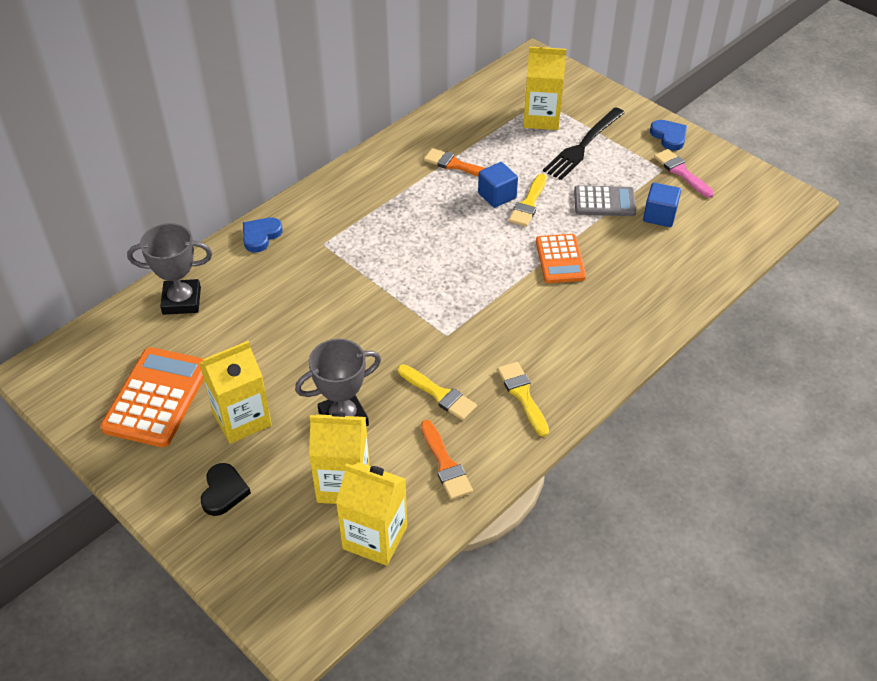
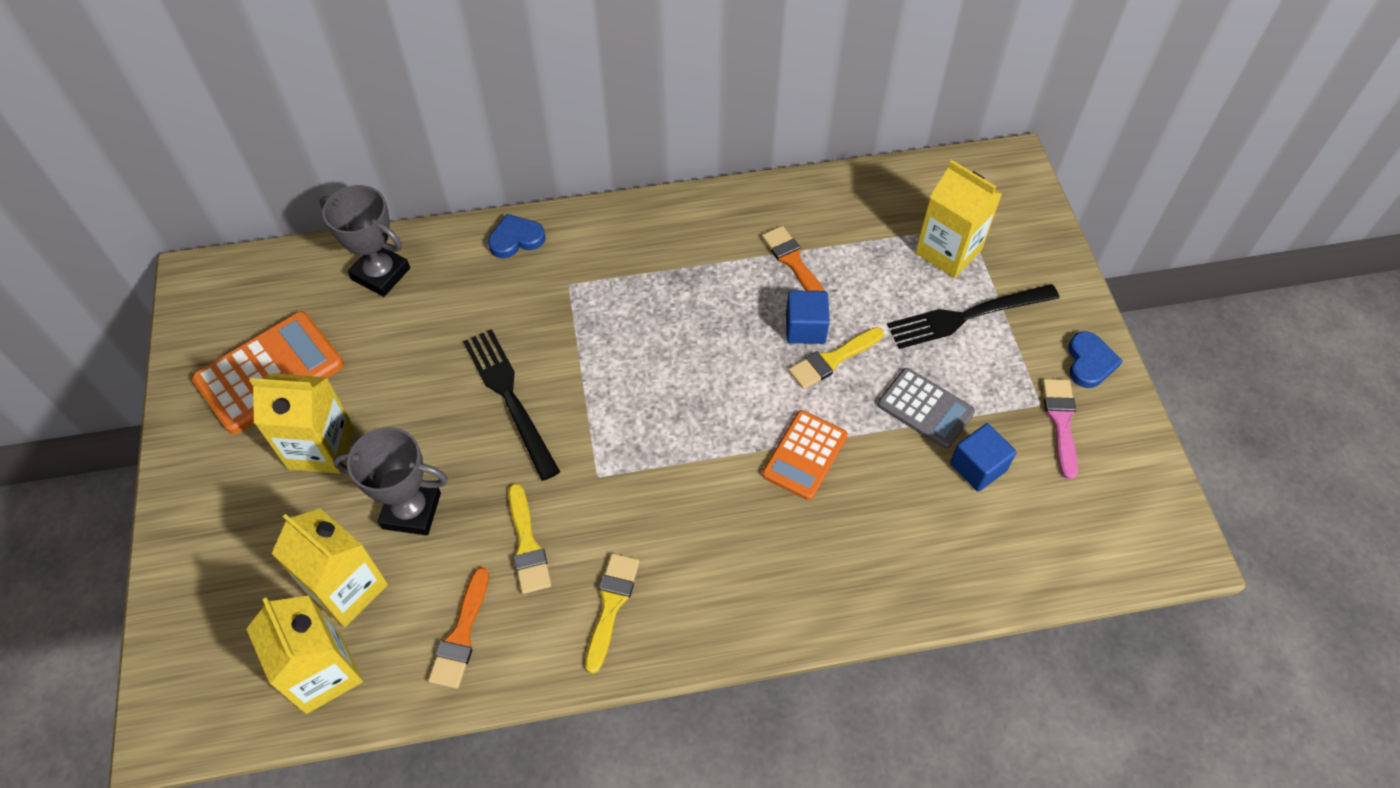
camera: 35 degrees right, 10 degrees up
black heart [201,463,251,516] -> none
none -> black fork [463,329,560,481]

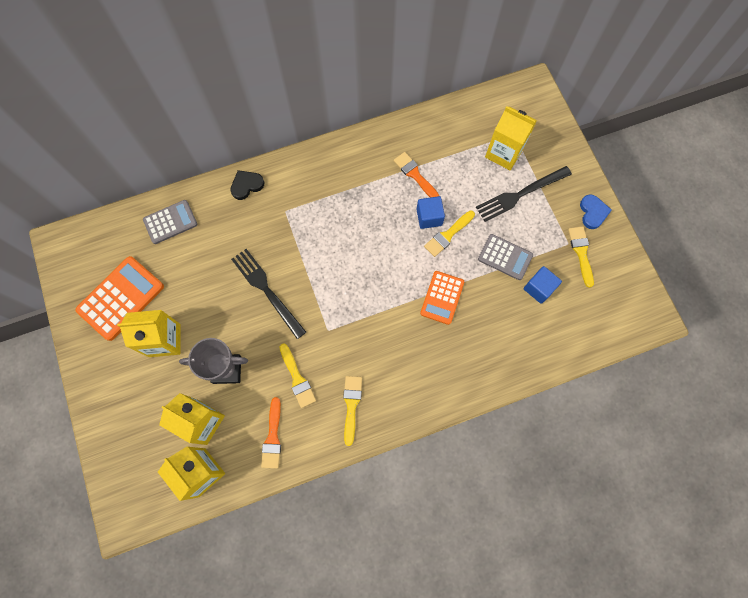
camera: 10 degrees left, 15 degrees up
grey trophy [320,185,410,297] -> grey calculator [143,200,197,244]
blue heart [488,214,546,258] -> black heart [230,170,264,200]
pink brush [1042,379,1078,480] -> yellow brush [568,226,594,288]

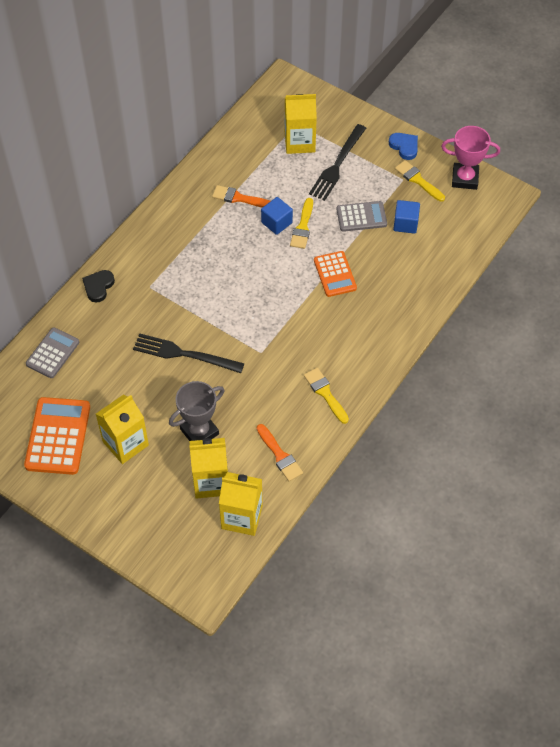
camera: 35 degrees left, 15 degrees down
yellow brush [280,343,316,408] -> none
none -> pink trophy [441,126,500,190]

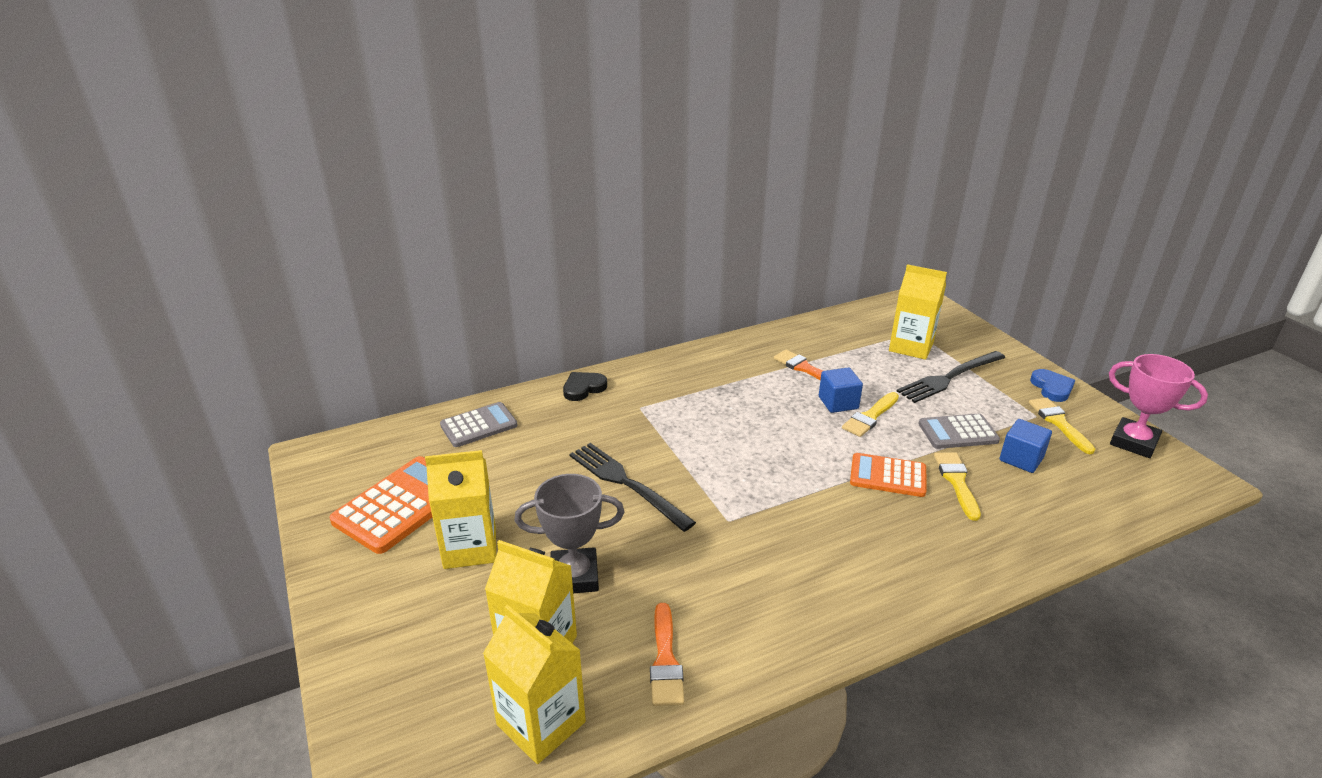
camera: 30 degrees right, 25 degrees down
yellow brush [304,368,349,424] -> yellow brush moved to [934,452,981,521]
orange calculator [314,251,357,297] -> orange calculator turned 90 degrees clockwise [850,453,927,497]
grey calculator [337,201,387,232] -> grey calculator turned 150 degrees clockwise [919,414,1000,449]

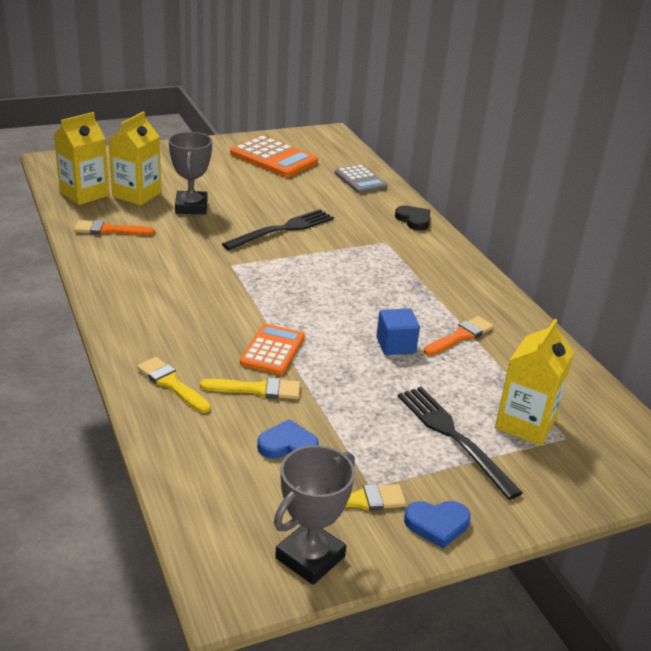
camera: 90 degrees right, 0 degrees up
yellow carton [425,450,496,569] -> none
yellow brush [842,392,899,437] -> yellow brush moved to [137,357,211,413]
grey calculator [919,414,1000,449] -> none
blue cube [1000,419,1052,473] -> blue heart [257,419,319,459]
pink trophy [1109,354,1208,458] -> grey trophy [274,445,355,585]

